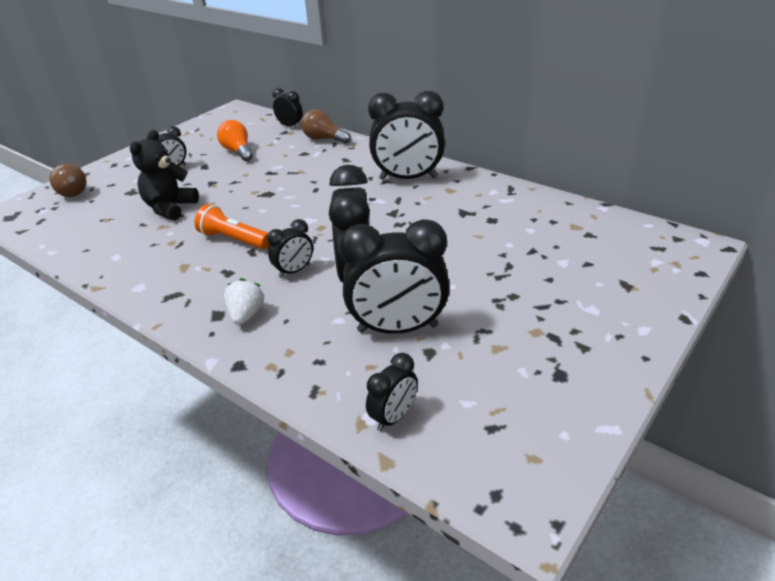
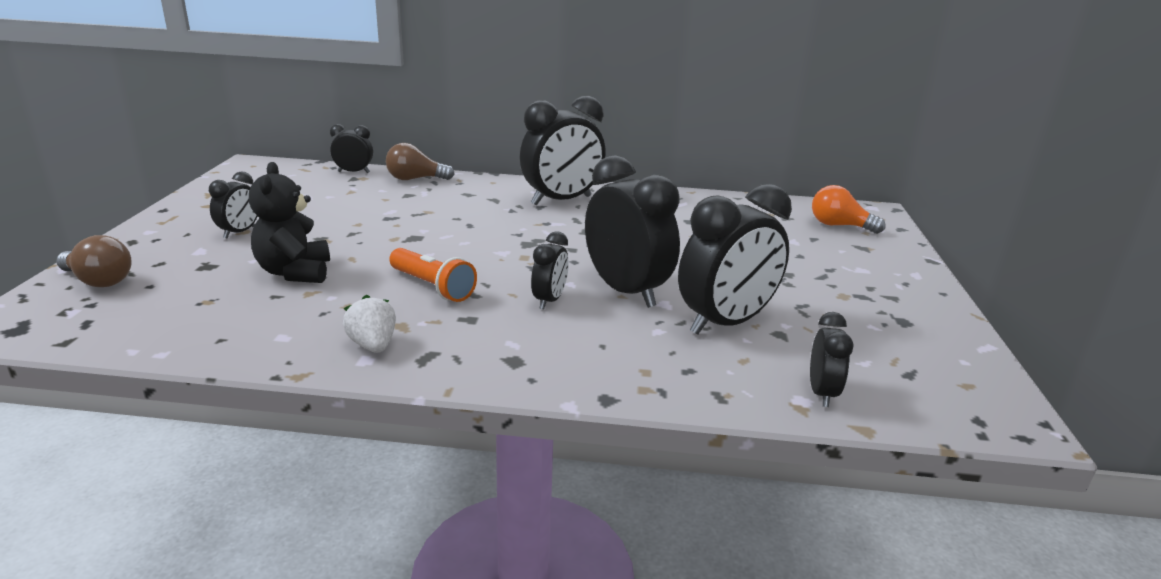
camera: 35 degrees left, 10 degrees down
orange flashlight [194,204,270,249] -> orange flashlight turned 135 degrees counterclockwise [390,248,477,302]
orange light bulb [217,120,253,161] -> orange light bulb moved to [812,185,886,234]
white strawberry [224,278,265,325] -> white strawberry moved to [343,295,396,353]

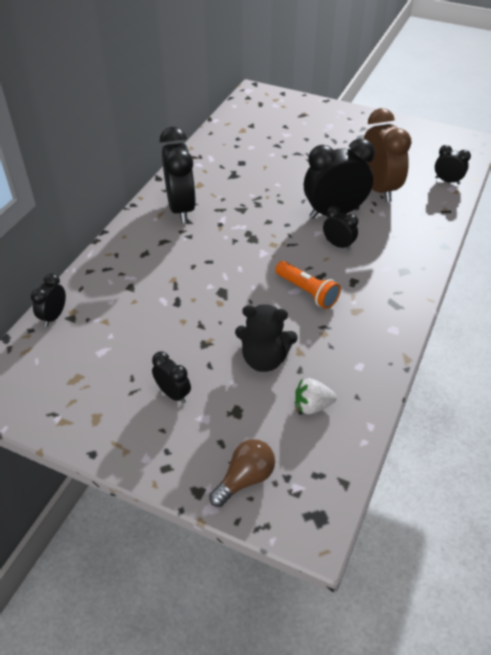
camera: 70 degrees left, 20 degrees up
white strawberry [343,295,396,353] -> white strawberry moved to [295,378,336,414]
brown light bulb [386,143,455,180] -> none
orange flashlight [390,248,477,302] -> orange flashlight turned 75 degrees clockwise [275,261,341,309]
black clock [678,184,792,335] -> brown clock [363,108,412,202]
orange light bulb [812,185,886,234] -> none

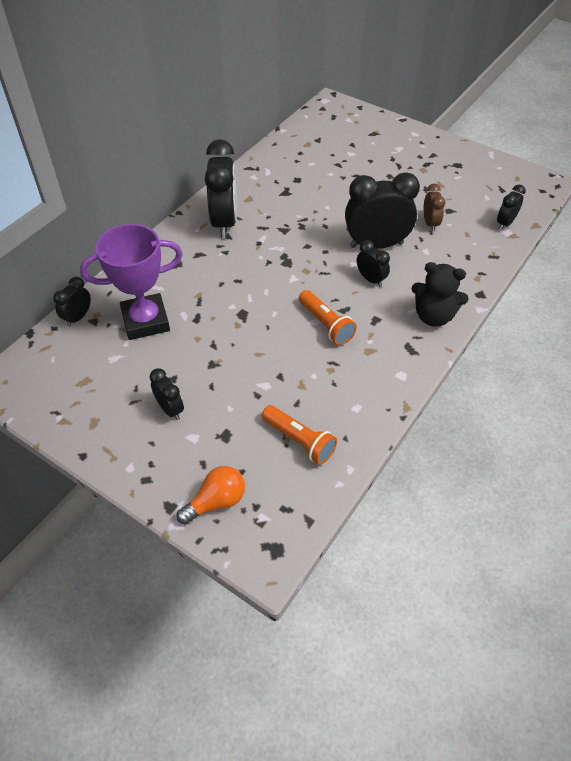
camera: 10 degrees right, 5 degrees up
brown light bulb [209,439,275,507] -> orange light bulb [177,466,245,525]
black teddy bear [235,304,298,372] -> black teddy bear moved to [412,262,469,327]
white strawberry [295,378,336,414] -> orange flashlight [262,405,337,465]
brown clock [363,108,412,202] -> brown clock [424,184,445,232], size x0.50
black clock [435,145,471,185] -> black clock turned 90 degrees counterclockwise [497,185,526,230]
none -> purple trophy [80,224,183,340]

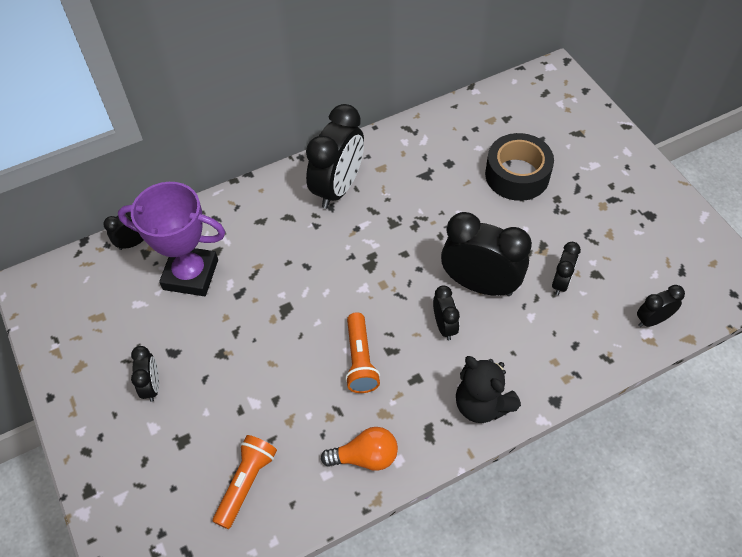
camera: 30 degrees right, 5 degrees up
orange light bulb [177,466,245,525] -> orange light bulb moved to [321,427,398,471]
orange flashlight [262,405,337,465] -> orange flashlight turned 135 degrees counterclockwise [213,435,277,529]
brown clock [424,184,445,232] -> black clock [552,242,581,295]
none -> black tape [485,133,554,201]

